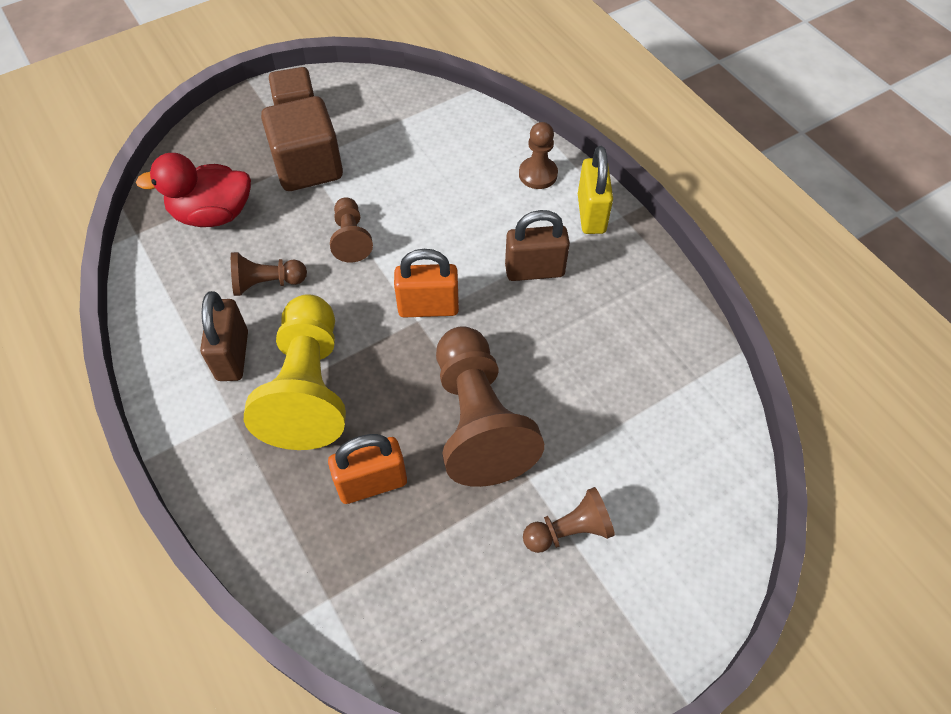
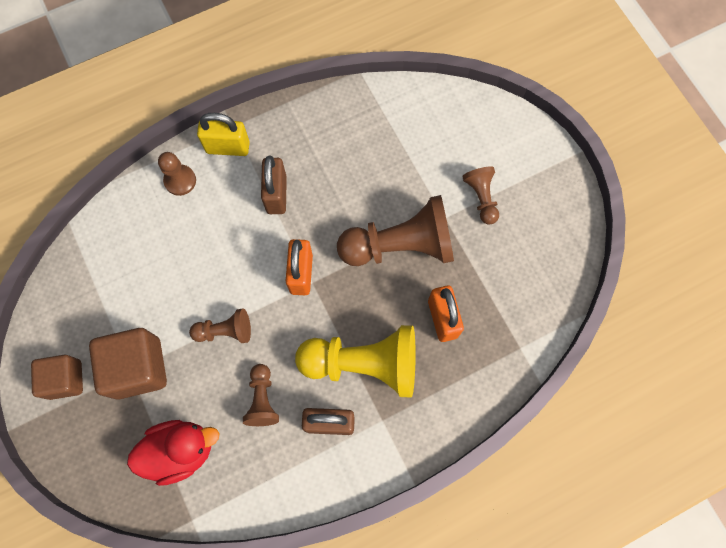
camera: 85 degrees left, 15 degrees up
red duck [136,153,251,227] -> red duck turned 105 degrees counterclockwise [127,420,219,486]

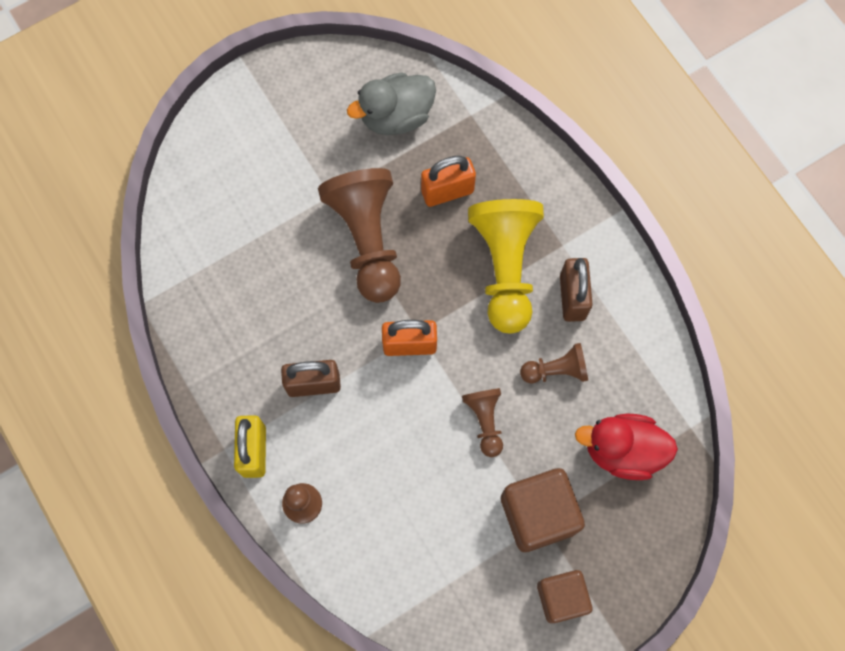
camera: 95 degrees left, 0 degrees up
red duck [127,420,219,486] -> red duck turned 60 degrees counterclockwise [575,414,678,480]
brown pawn [462,166,499,225] -> none
none -> grey duck [347,72,436,135]

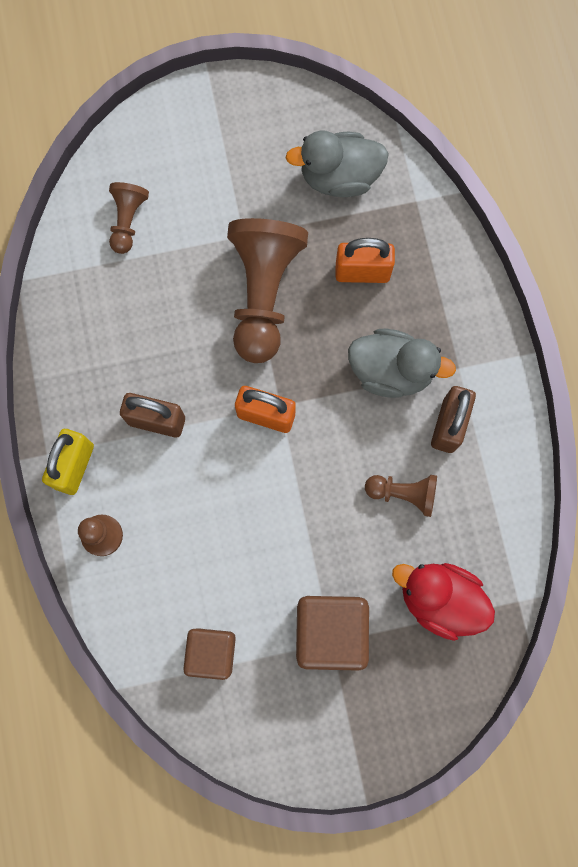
camera: 20 degrees right, 5 degrees up
brown pawn [462,388,503,457] -> brown pawn moved to [109,182,149,254]
yellow pawn [468,199,544,334] -> grey duck [348,329,456,398]
brown cube [537,570,592,623] -> brown cube moved to [183,628,236,680]

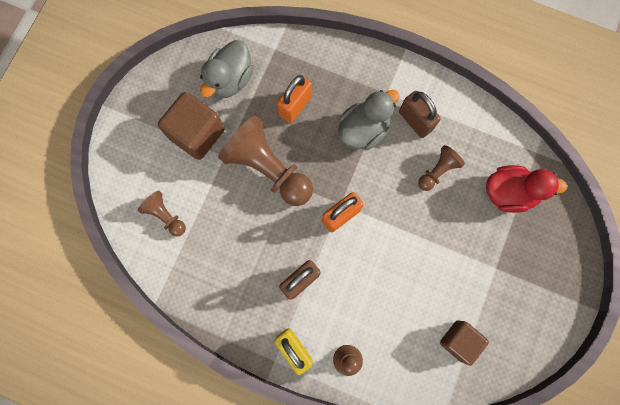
camera: 55 degrees left, 0 degrees up
brown cube [296,596,369,671] -> brown cube moved to [158,92,225,160]
red duck [392,563,495,641] -> red duck turned 150 degrees counterclockwise [486,165,567,213]

